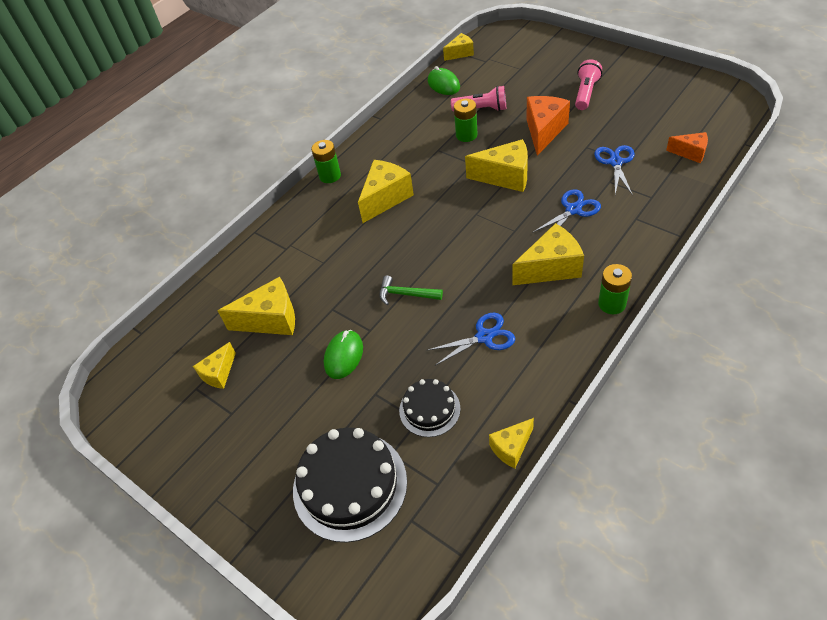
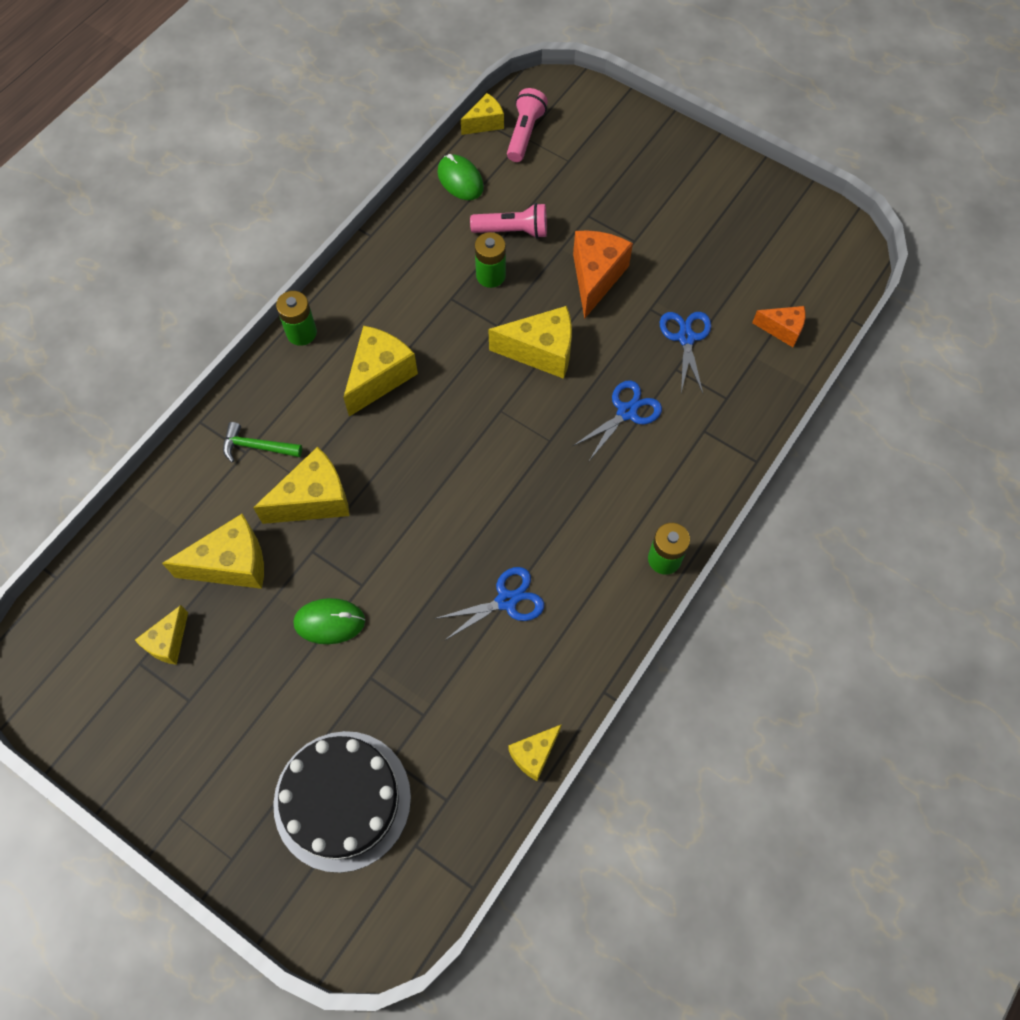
camera: 10 degrees left, 15 degrees up
green mouse [324,330,363,379] -> green mouse turned 75 degrees clockwise [293,598,365,644]
green hammer [379,276,443,305] -> green hammer moved to [223,422,302,463]
black cake [399,379,461,437] -> none
yellow cheese [513,223,584,285] -> yellow cheese moved to [253,447,350,524]
pink flashlight [575,59,602,110] -> pink flashlight moved to [507,88,548,162]

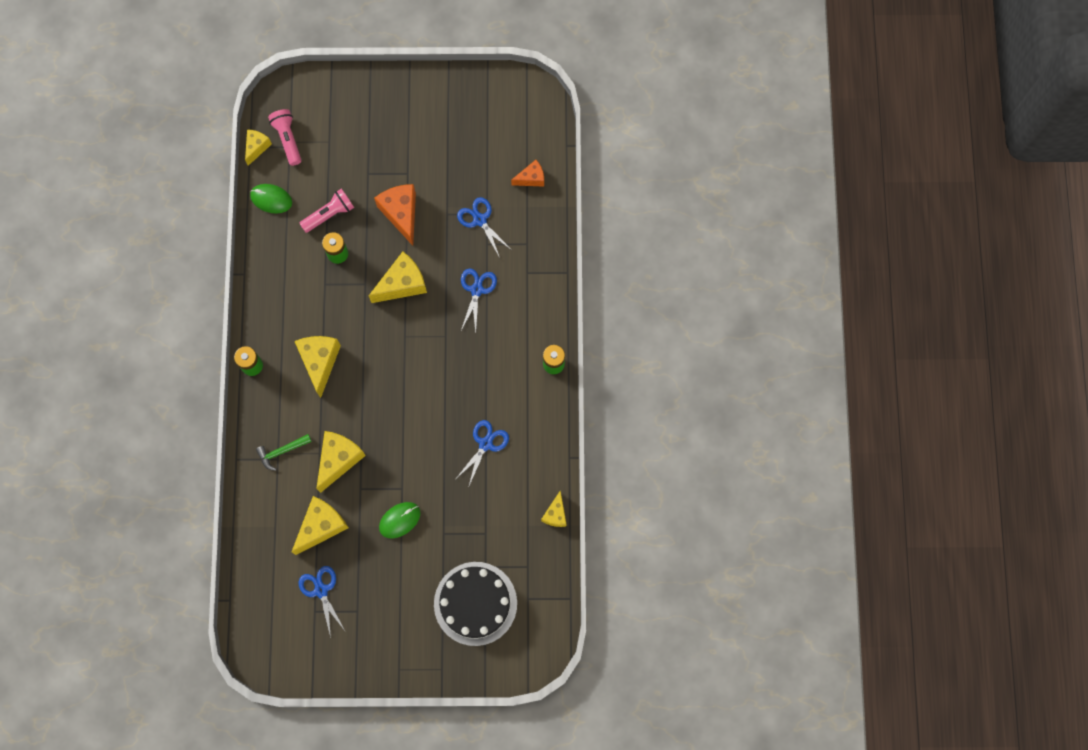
camera: 35 degrees left, 10 degrees up
yellow cheese [135,605,188,665] -> blue scissors [299,566,346,638]

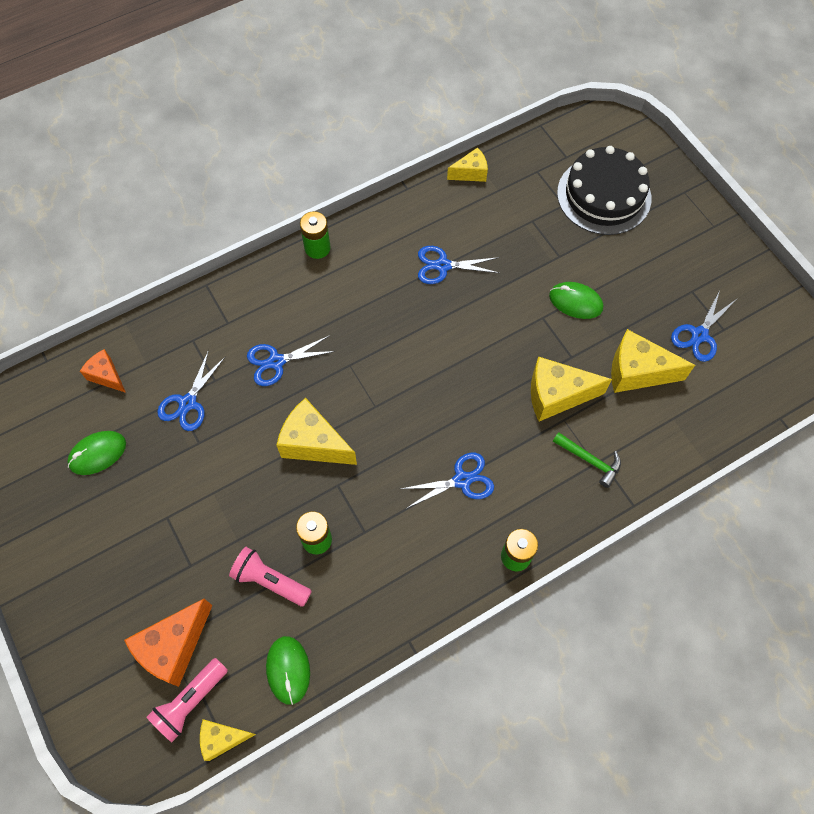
camera: 120 degrees left, 10 degrees down
yellow cheese [294,336,341,398] -> blue scissors [401,453,494,508]
orange cheese [374,184,416,246] -> orange cheese moved to [124,599,212,687]
none -> green mouse [67,431,126,475]

